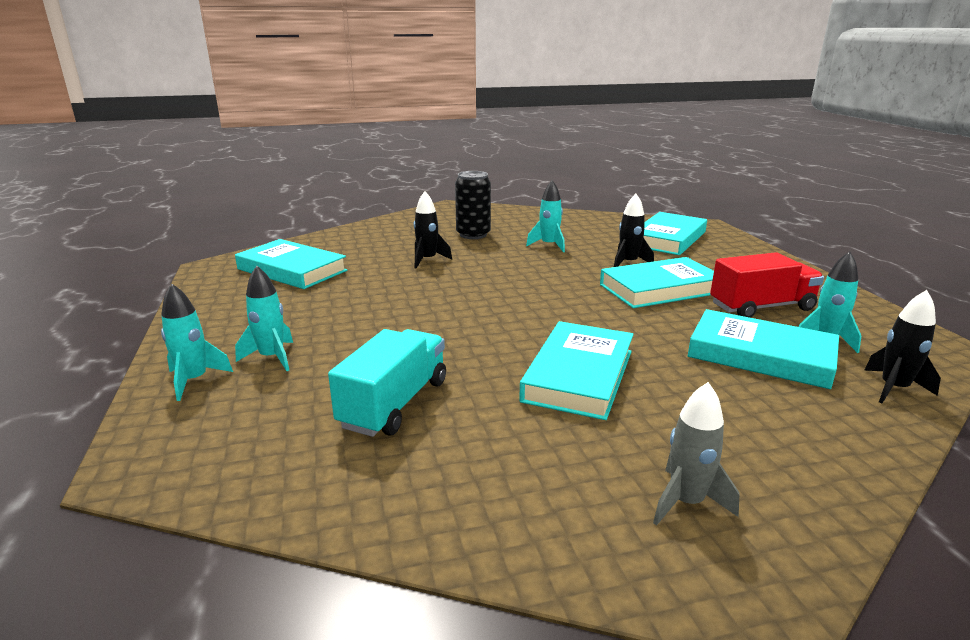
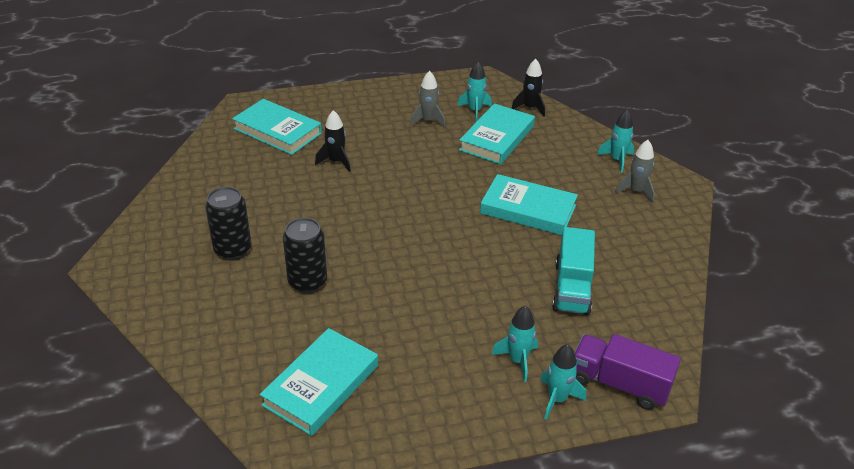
camera: 90 degrees left, 15 degrees up
turquoise truck [328,329,446,437] -> turquoise truck turned 105 degrees counterclockwise [552,227,595,315]
black rocket [414,191,452,269] -> black can [283,218,327,293]
turquoise rocket [526,180,565,252] -> turquoise rocket moved to [597,109,634,173]
turquoise book [600,257,714,308] -> none
red truck [710,252,824,318] -> grey rocket [410,71,446,128]
none -> purple truck [574,334,681,410]

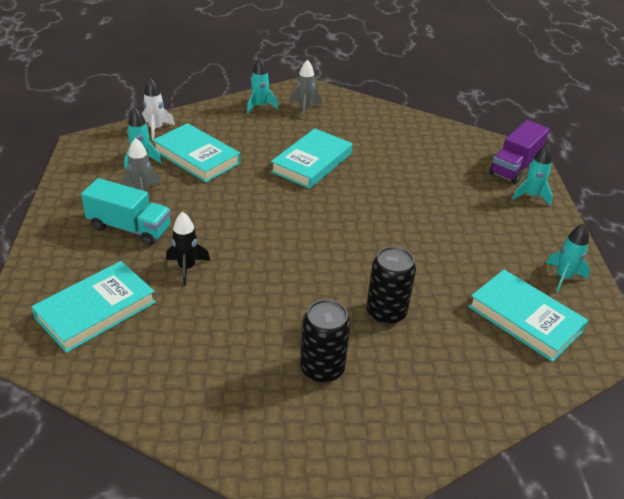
camera: 80 degrees left, 0 degrees up
turquoise rocket [491,306,538,382] -> turquoise rocket moved to [546,223,590,292]
black rocket [511,59,545,116] -> white rocket [142,78,175,140]
turquoise truck [552,227,595,315] -> turquoise truck moved to [81,178,171,246]

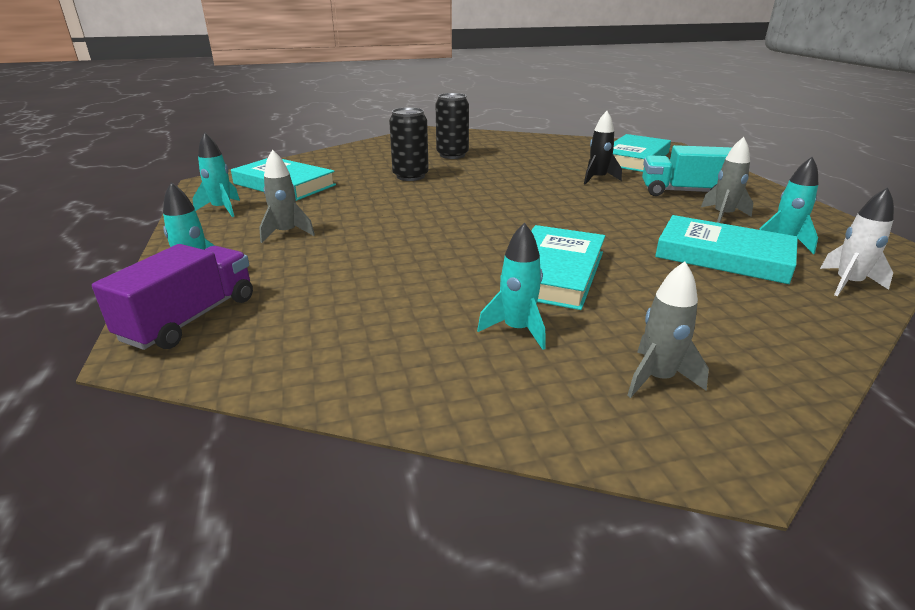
camera: 170 degrees right, 10 degrees down
turquoise rocket [247,57,278,113] -> turquoise rocket moved to [477,222,546,350]
none -> grey rocket [259,150,315,243]

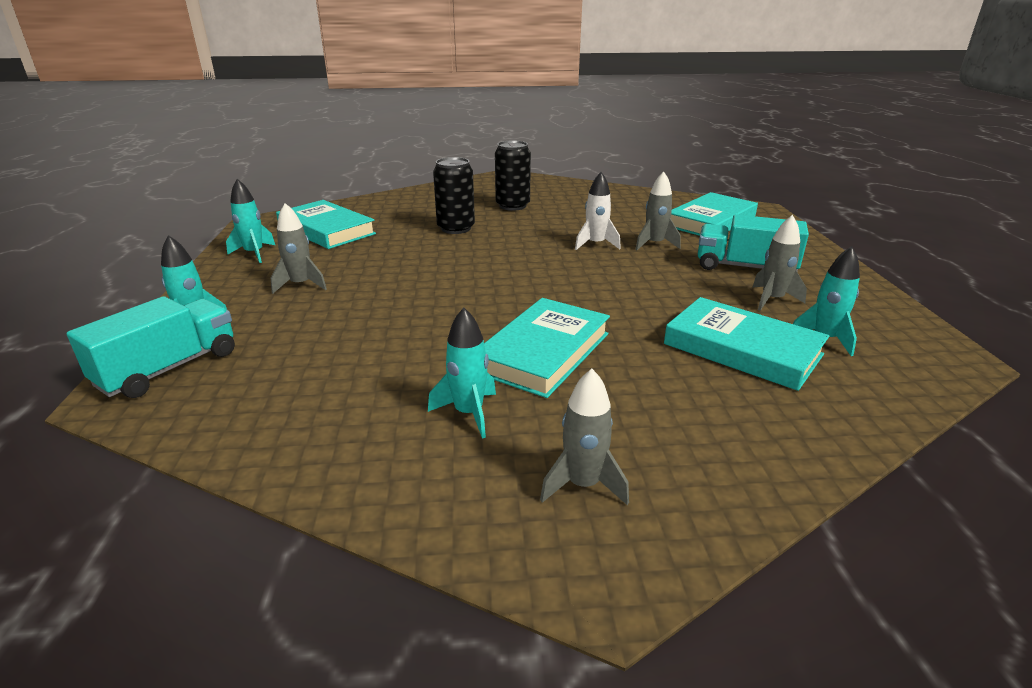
camera: 10 degrees right, 0 degrees up
purple truck [92,244,253,350] -> turquoise truck [67,296,235,398]
black rocket [584,111,622,185] -> grey rocket [635,171,681,250]
white rocket [820,187,894,296] -> white rocket moved to [575,172,621,250]

